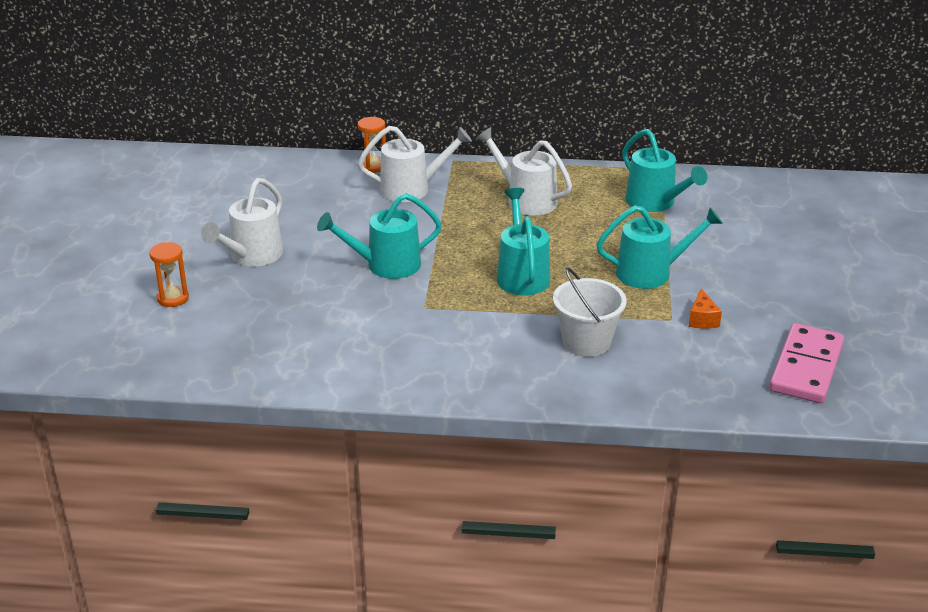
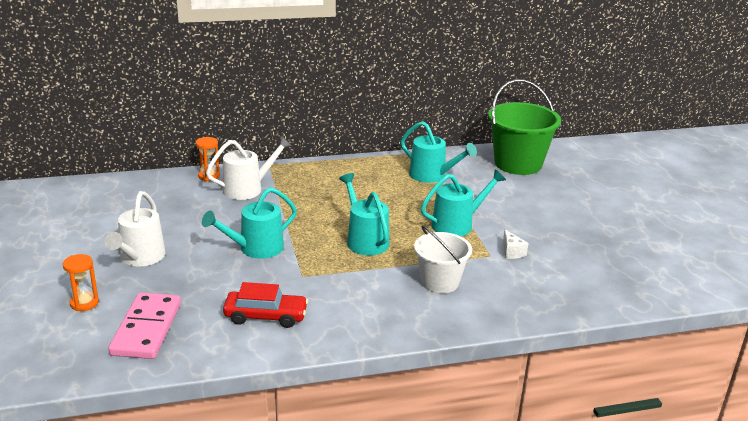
camera: 20 degrees left, 5 degrees down
white watering can [476,127,572,215] -> none
orange cheese [689,289,722,329] -> white cheese [503,229,529,259]
pink domino [769,323,844,403] -> pink domino moved to [108,292,181,359]
none -> red car [223,282,308,328]
none -> green bucket [488,79,561,175]

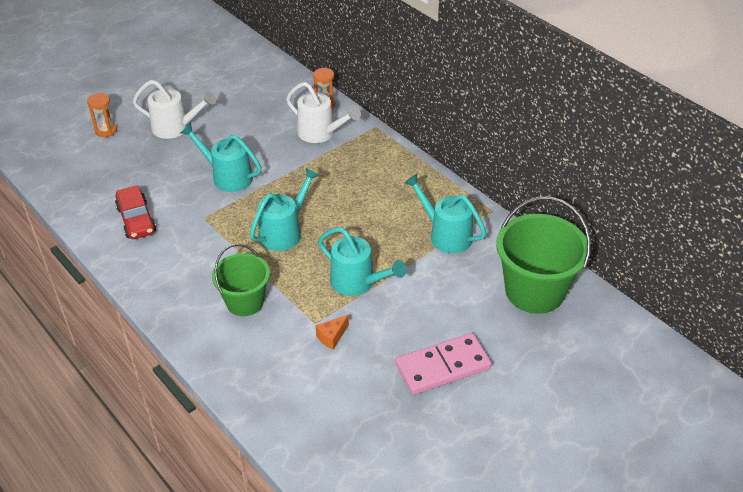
camera: 65 degrees right, 15 degrees up
white watering can [105,191,166,267] -> white watering can turned 150 degrees counterclockwise [133,80,216,139]
pink domino [108,292,181,359] -> pink domino moved to [395,333,492,395]
turquoise watering can [401,121,477,183] -> turquoise watering can turned 120 degrees clockwise [404,174,486,253]
white bucket [414,225,472,293] -> green bucket [212,244,270,316]
white cheese [503,229,529,259] -> orange cheese [316,315,349,350]

